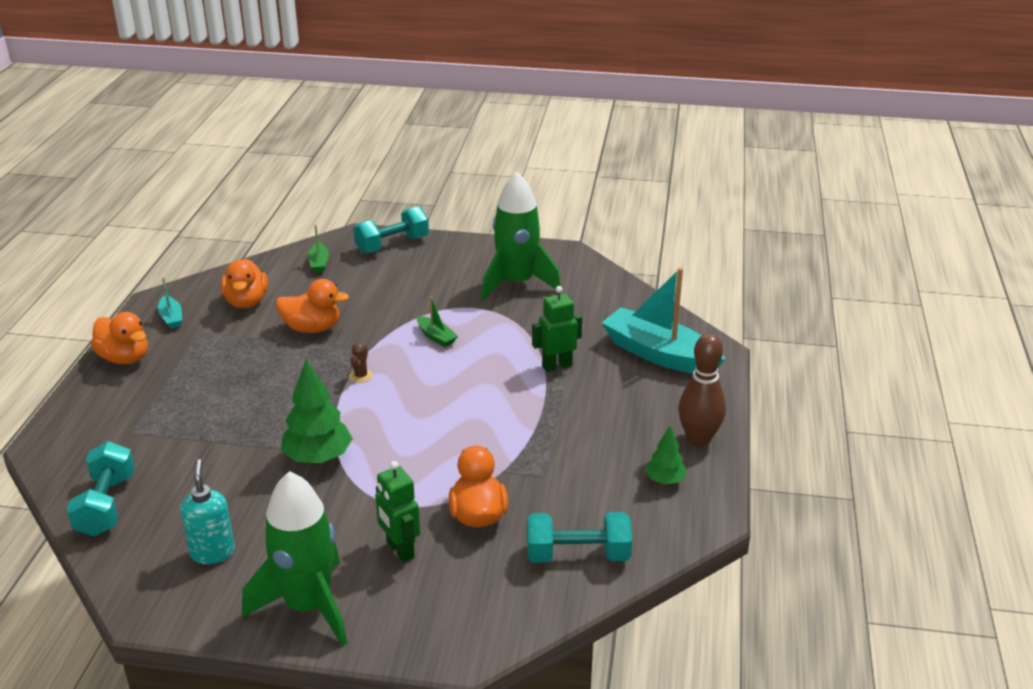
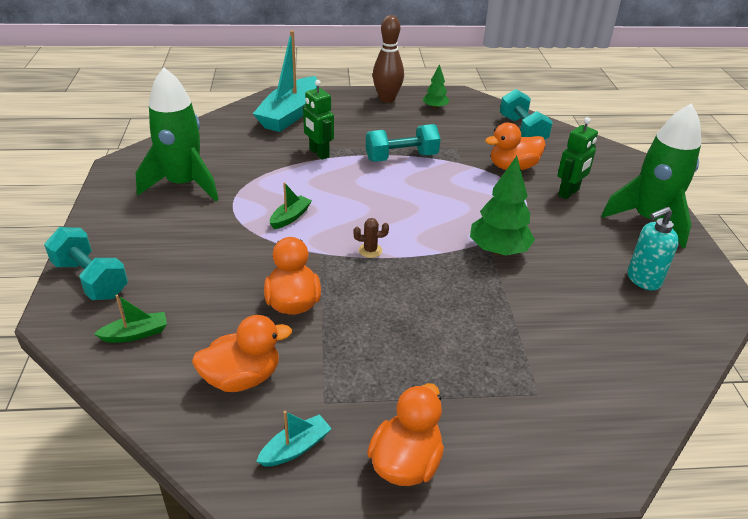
camera: 105 degrees left, 5 degrees up
turquoise dumbbell [66,441,135,536] -> turquoise dumbbell moved to [366,124,441,162]

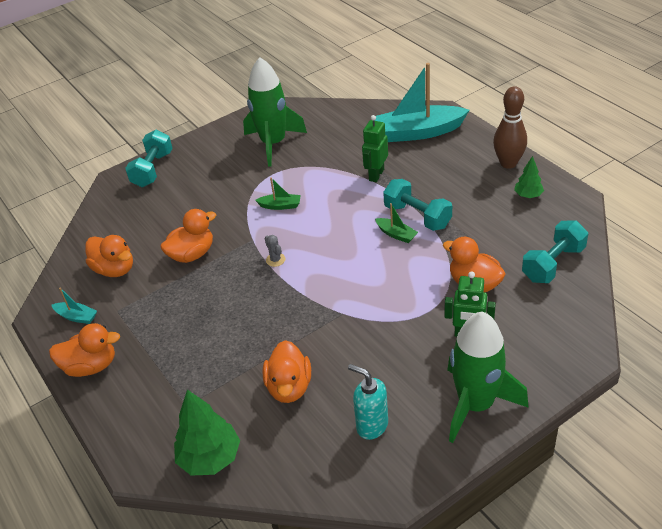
camera: 65 degrees right, 5 degrees up
green boat [94,294,167,343] -> green boat moved to [375,203,418,243]
brown cactus [354,218,389,258] -> grey cactus [265,235,286,267]
green tree [470,156,535,255] -> green tree moved to [174,390,240,476]
none -> orange duck [263,340,311,403]

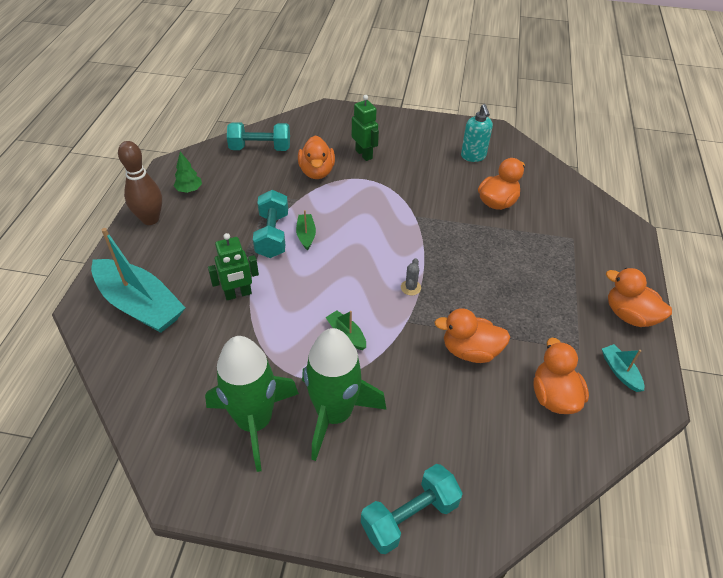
camera: 140 degrees left, 5 degrees up
green tree [174,390,240,476] -> none
green rocket [447,311,529,443] -> green rocket moved to [302,328,386,461]

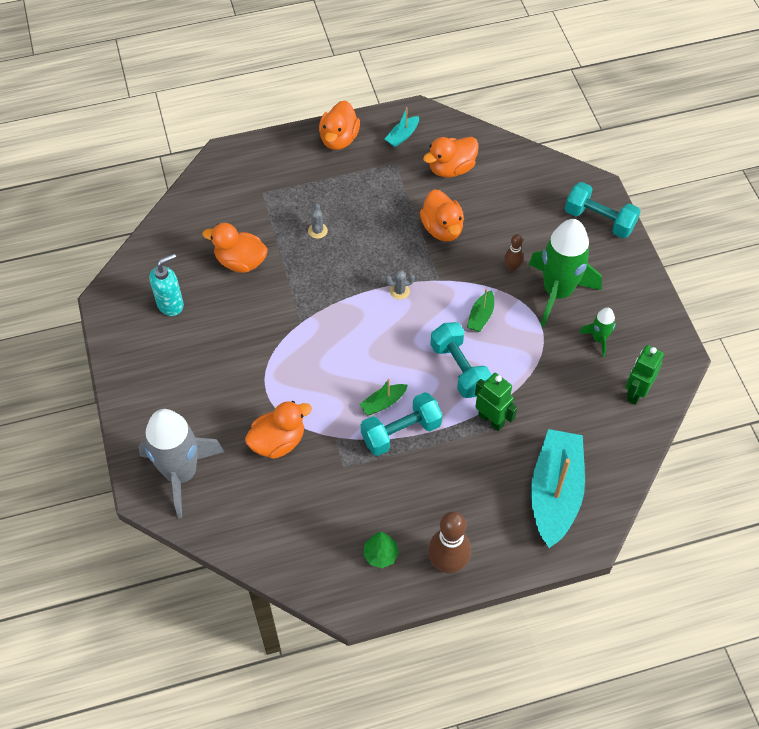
camera: 115 degrees left, 10 degrees up
green rocket [205,336,299,472] -> green rocket [579,307,616,357], size x0.47
turquoise dumbbell [227,122,290,151] -> turquoise dumbbell moved to [430,322,492,398]
green robot [352,95,379,161] -> green robot moved to [626,345,664,405]
none -> grey rocket [138,409,224,518]
none -> grey cactus [308,203,328,239]
none -> brown bowling pin [504,234,524,271]

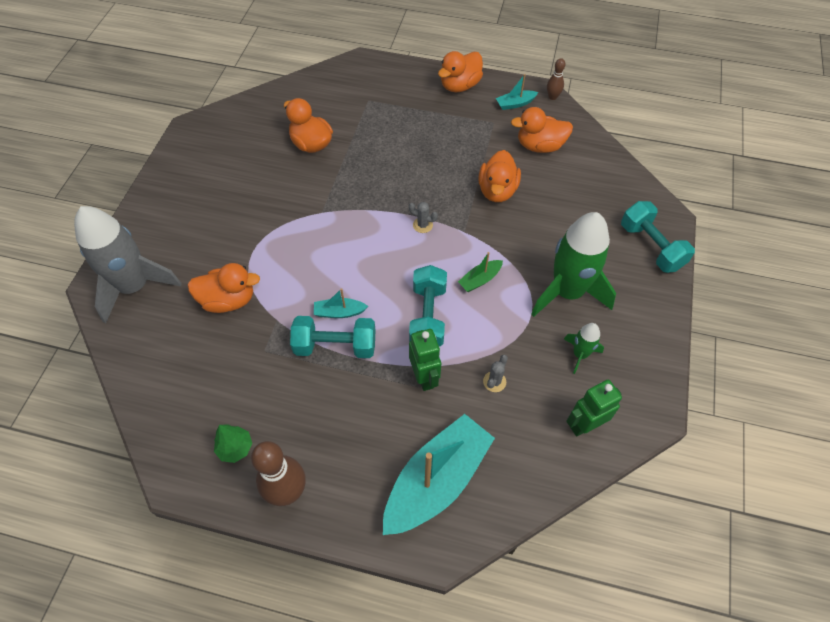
camera: 30 degrees right, 0 degrees up
turquoise soap dispenser [149,254,184,316] -> none
grey cactus [308,203,328,239] -> grey cactus moved to [483,355,508,392]
green boat [359,378,408,415] -> turquoise boat [314,288,368,318]
brown bowling pin [504,234,524,271] -> brown bowling pin moved to [547,58,565,100]

